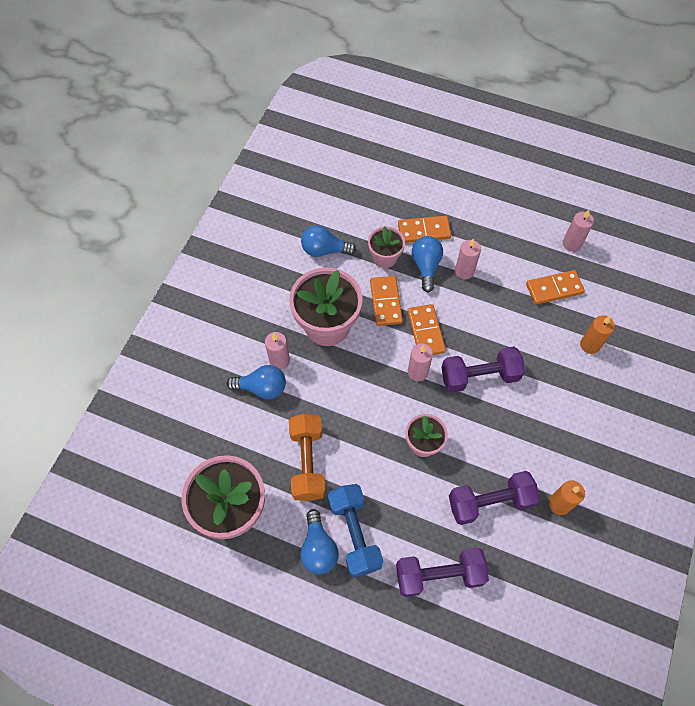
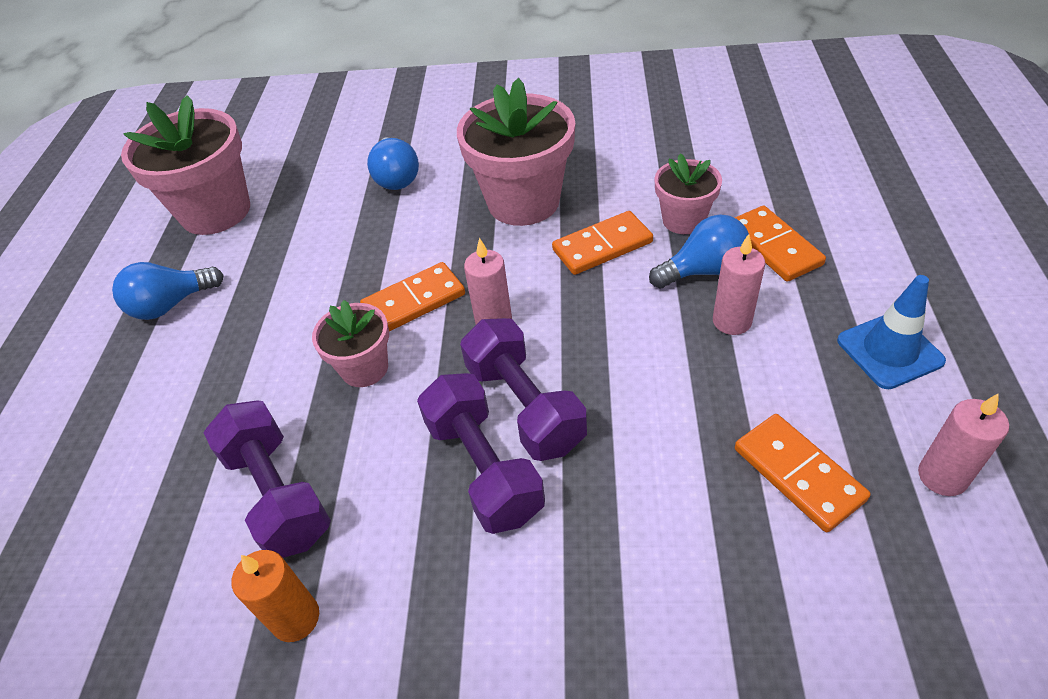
camera: 75 degrees right, 15 degrees down
pink candle [265,332,290,370] -> none
orange dumbbell [289,414,326,501] -> none
blue light bulb [301,225,356,257] -> none
blue dumbbell [328,484,383,577] -> none
purple dumbbell [396,547,489,597] -> purple dumbbell moved to [417,373,545,534]
orange domino [408,304,446,355] -> orange domino moved to [360,262,465,331]
orange candle [580,315,615,354] -> none
none -> blue traffic cone [837,275,946,389]

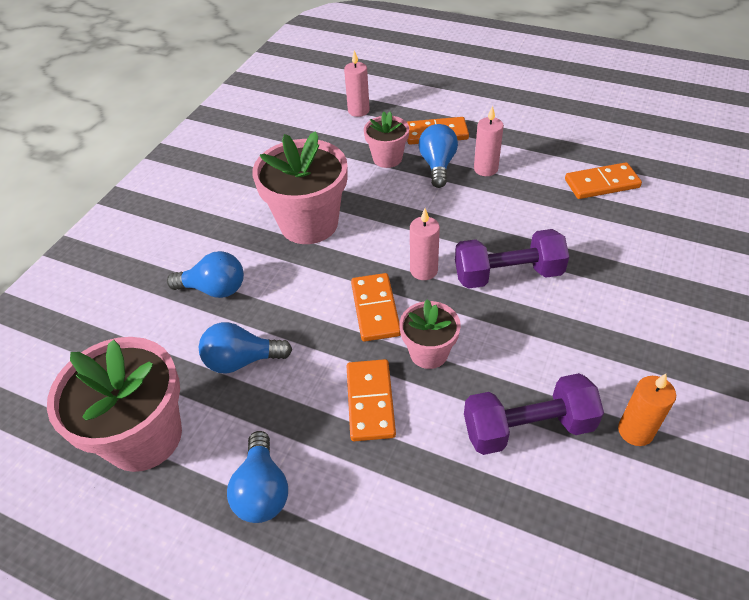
camera: 70 degrees left, 0 degrees up
purple dumbbell [417,373,545,534] -> none
orange domino [552,211,653,275] -> orange domino moved to [347,359,396,441]
blue traffic cone [837,275,946,389] -> none
pink candle [918,393,1009,496] -> pink candle moved to [344,50,370,117]
none -> blue light bulb [199,322,292,374]

